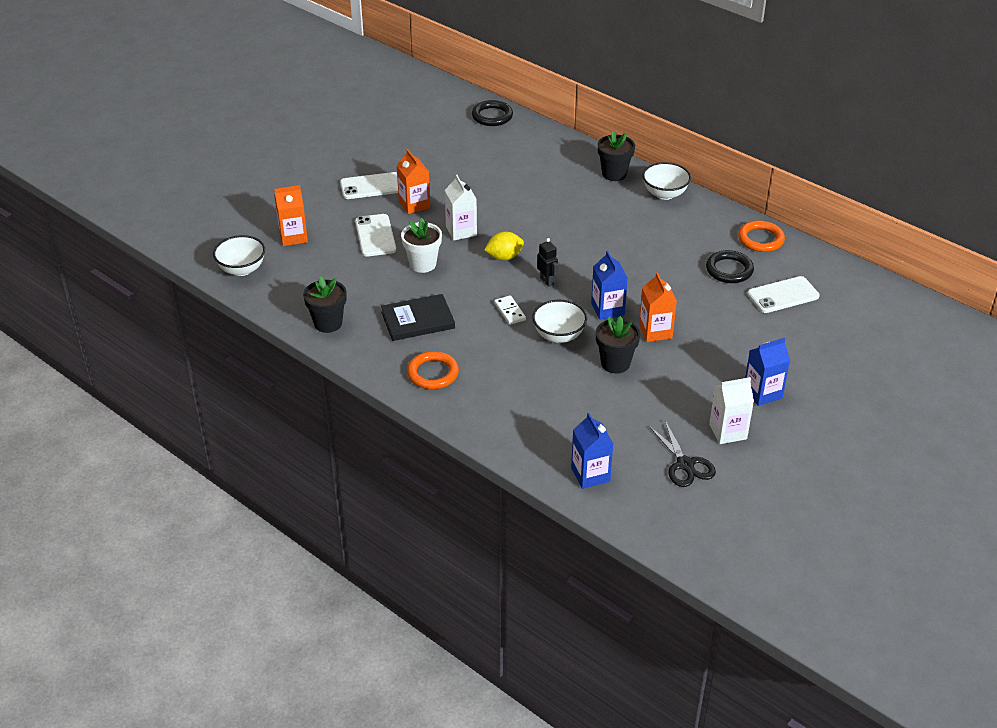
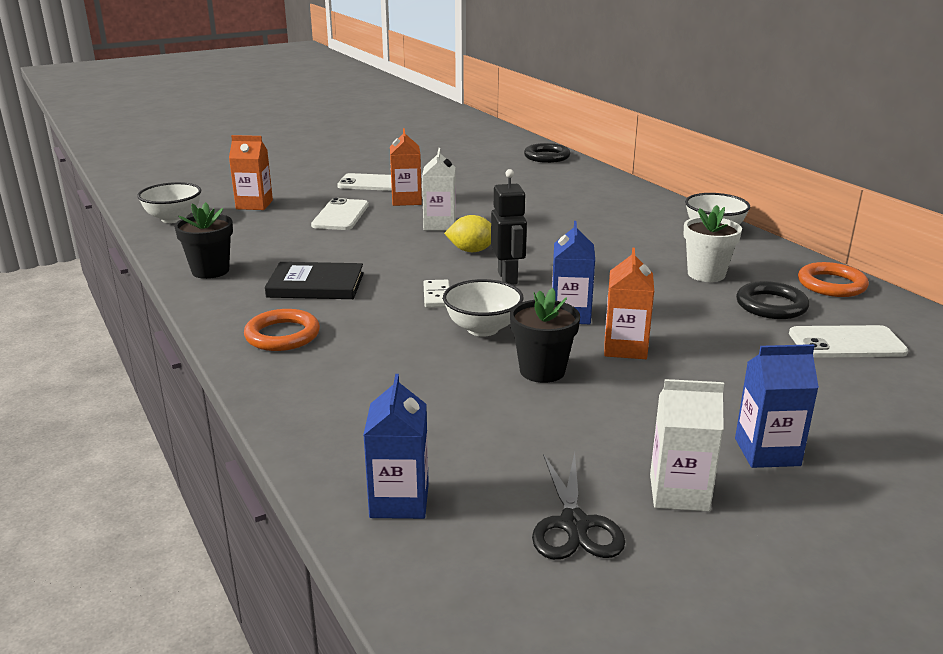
camera: 20 degrees right, 15 degrees down
white flower pot [401,218,442,273] -> white flower pot moved to [684,205,742,282]
black robot [537,238,558,287] -> black robot [491,169,527,285], size x1.53
black flower pot [598,131,635,181] -> none

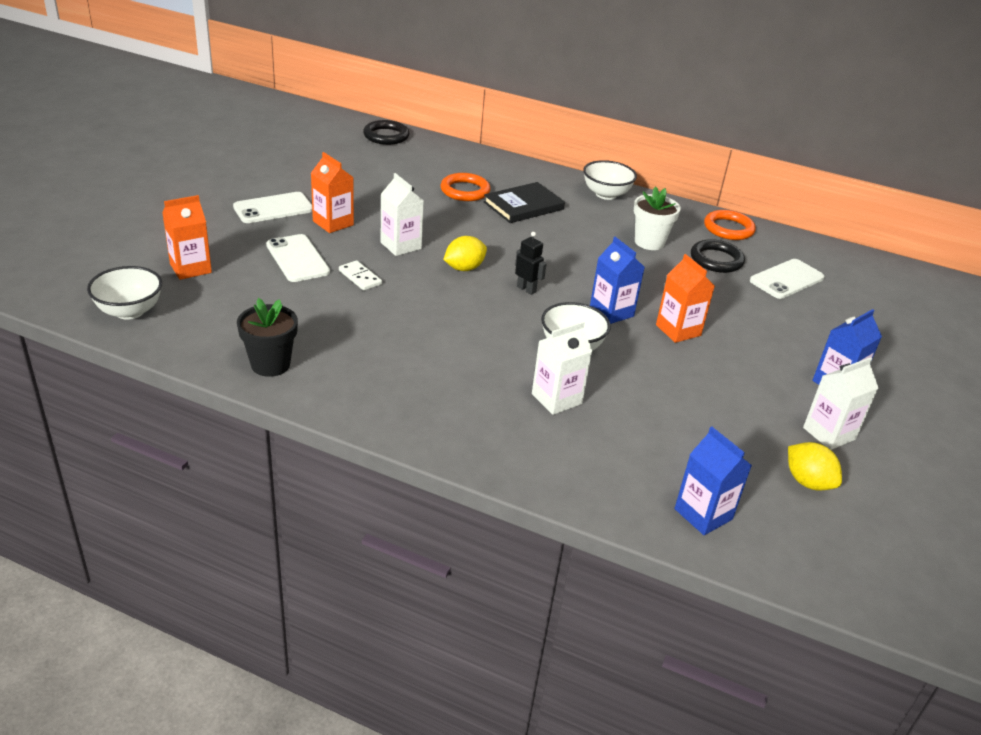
camera: 40 degrees left, 10 degrees up
orange ring [244,309,320,351] -> orange ring moved to [441,173,491,201]
black book [265,262,364,299] -> black book moved to [484,182,565,223]
white domino [424,280,450,308] -> white domino moved to [339,260,382,291]
black robot [491,169,527,285] -> black robot [515,232,547,295], size x0.66
black flower pot [510,288,580,383] -> none
black scissors [532,452,625,560] -> yellow lemon [788,442,842,491]
none -> white carton [532,321,592,415]

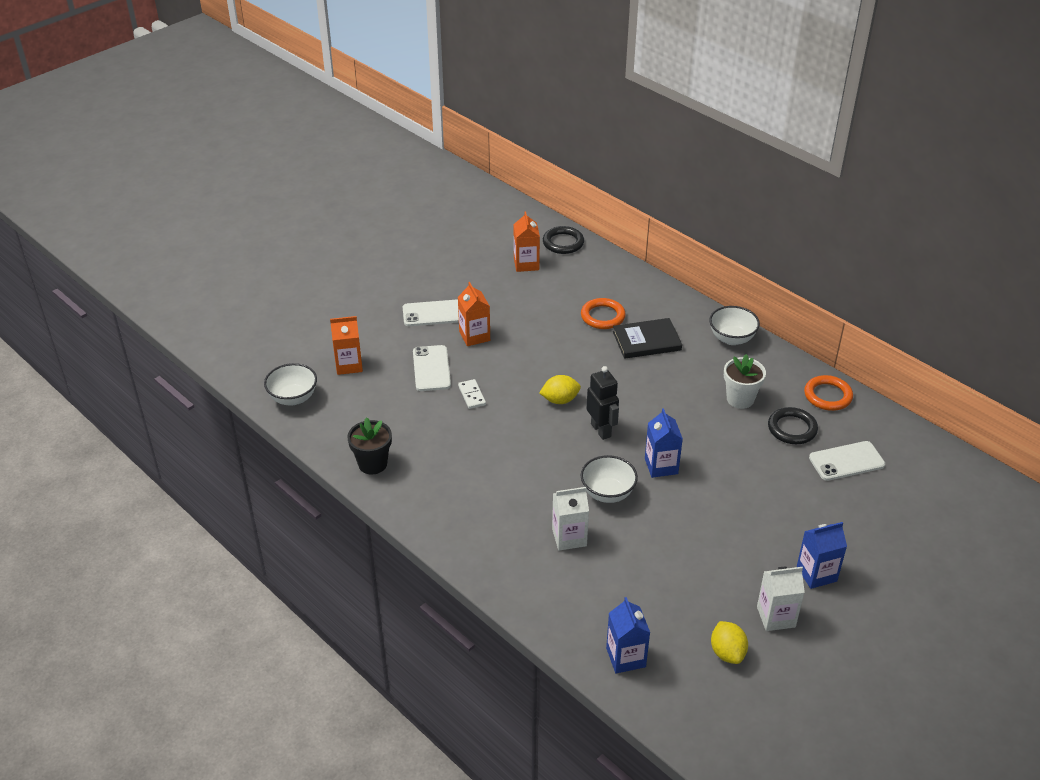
camera: 25 degrees right, 5 degrees up
white carton [380,173,424,256] -> none
black robot [515,232,547,295] -> black robot [587,366,619,440], size x1.53
orange carton [656,254,715,343] -> orange carton moved to [514,211,540,272]

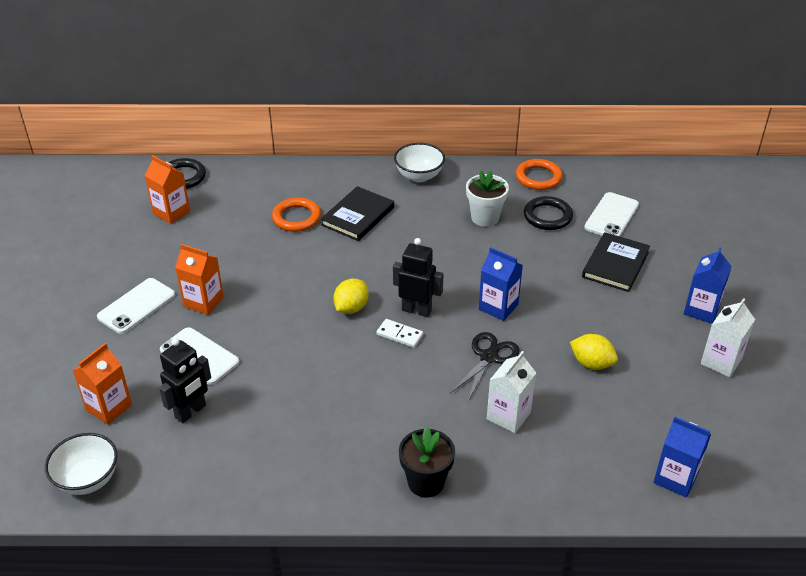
camera: 45 degrees left, 0 degrees up
black flower pot [347,417,392,475] -> black flower pot moved to [399,426,455,498]
white domino [458,379,486,409] -> white domino moved to [376,319,423,348]
white bowl [581,455,638,503] -> black scissors [450,332,520,401]
yellow lemon [711,621,748,664] -> yellow lemon moved to [570,334,618,370]
none -> black robot [159,338,211,423]
none -> black book [582,232,650,292]

